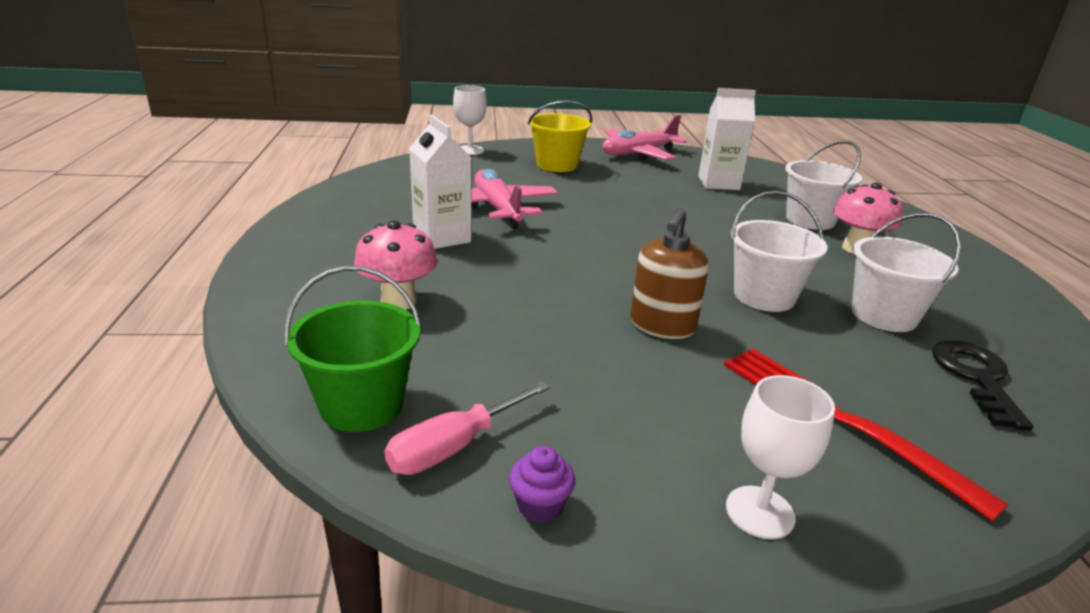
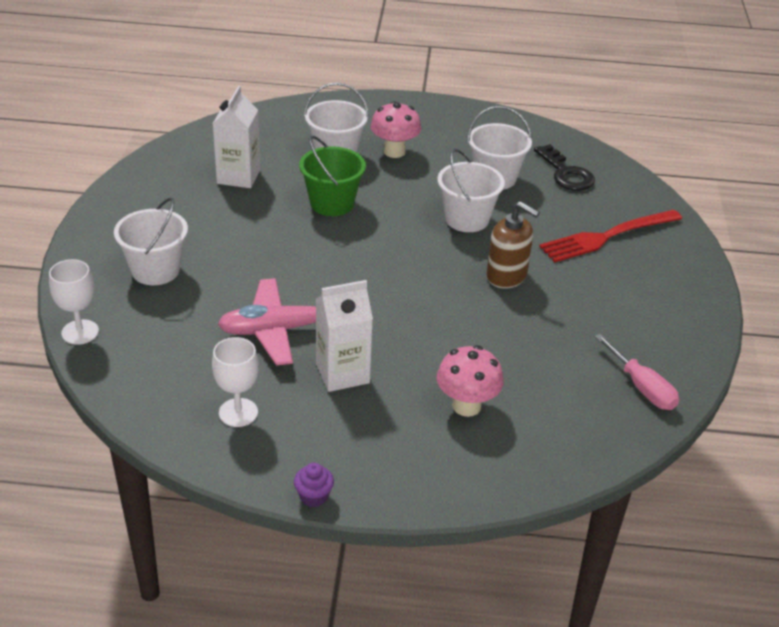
camera: 80 degrees left, 10 degrees up
green bucket [284,266,421,432] -> green bucket moved to [299,136,366,216]
purple cupcake [509,446,575,523] -> purple cupcake moved to [294,463,334,507]
yellow bucket [528,100,592,172] -> white bucket [114,198,188,285]
pink plane [603,115,687,161] -> none
white goblet [726,375,835,539] -> white goblet moved to [212,337,259,427]
black key [933,340,1033,431] -> black key turned 135 degrees counterclockwise [534,144,595,191]

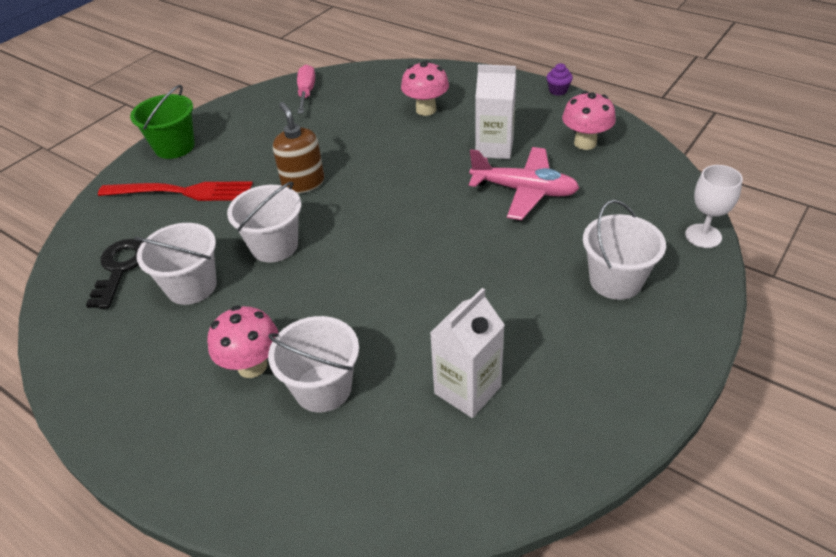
camera: 145 degrees left, 5 degrees up
white goblet [212,337,259,427] -> pink mushroom [562,91,616,150]
green bucket [299,136,366,216] -> green bucket moved to [130,85,195,159]

